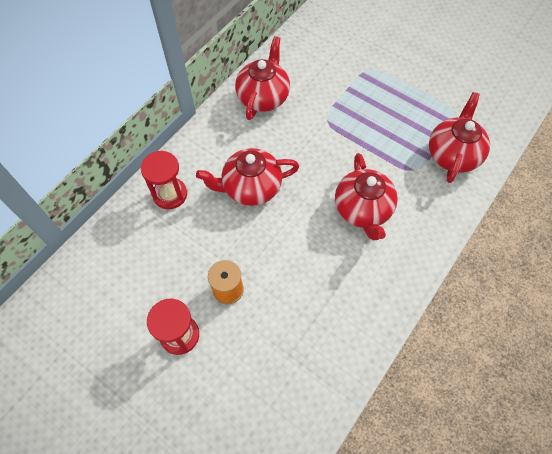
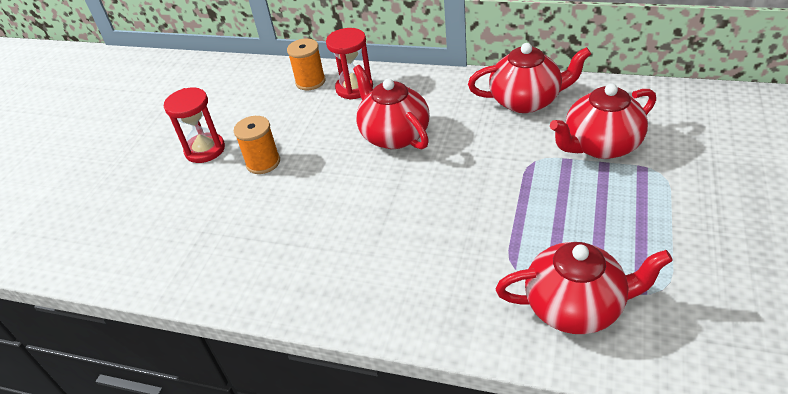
camera: 75 degrees right, 20 degrees down
red teapot [335,153,398,240] -> red teapot moved to [550,83,656,159]
none -> orange spool [287,39,326,90]

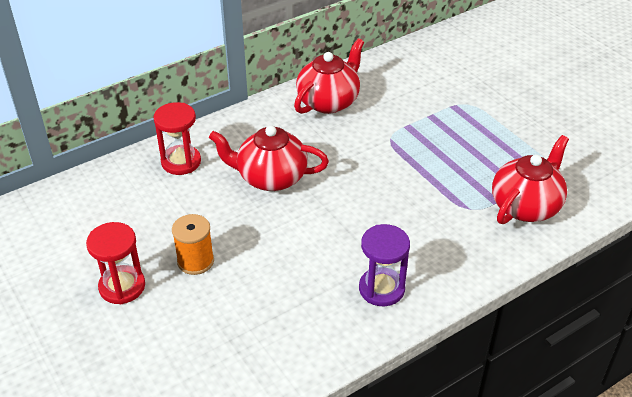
camera: 55 degrees left, 0 degrees up
orange spool [287,39,326,90] -> none
red teapot [550,83,656,159] -> none
none -> purple hourglass [359,224,410,306]

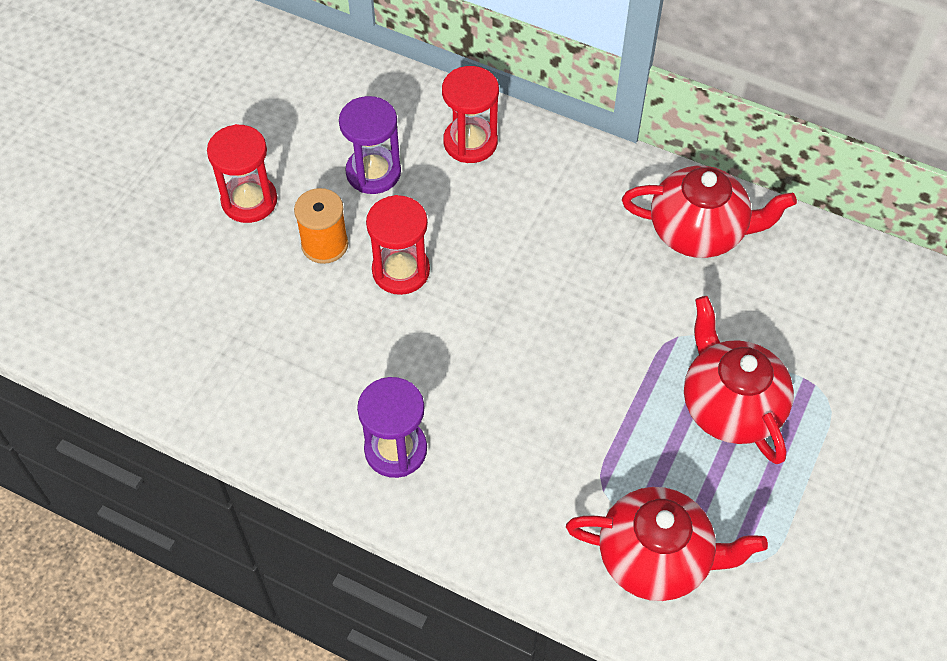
camera: 60 degrees right, 15 degrees up
red teapot [209,125,329,191] -> red teapot moved to [684,296,794,464]
none -> purple hourglass [339,96,401,194]
none -> red hourglass [366,195,430,295]

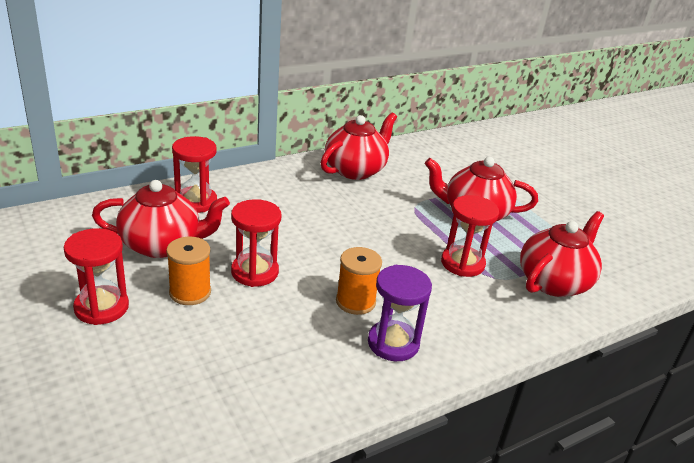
camera: 60 degrees left, 25 degrees down
purple hourglass [339,96,401,194] -> red teapot [92,180,230,258]
none -> orange spool [336,247,382,315]
none -> red hourglass [441,195,499,277]

